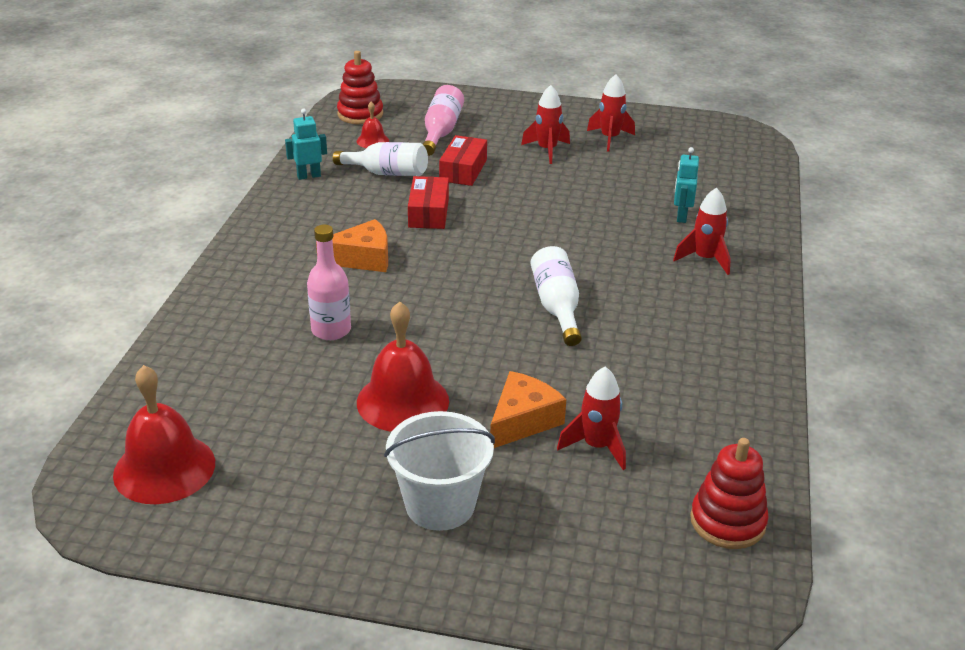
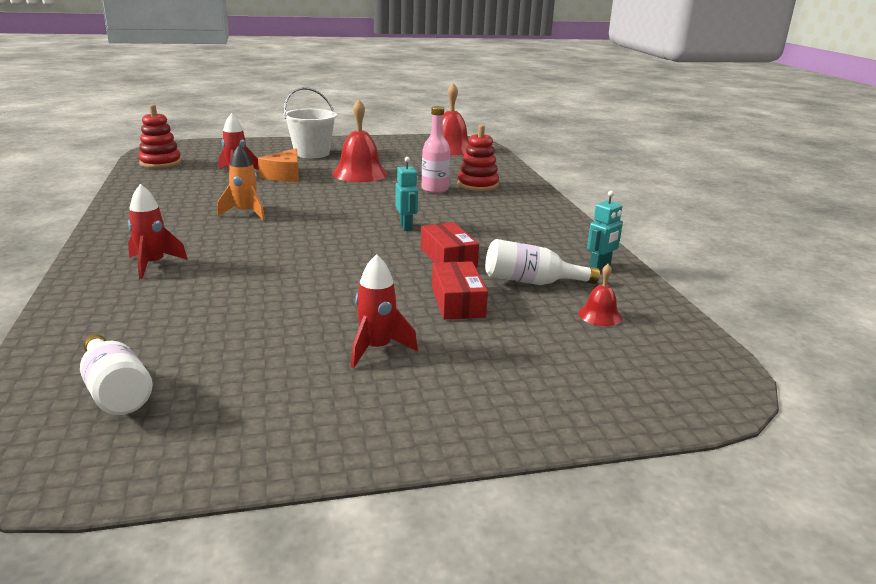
camera: 155 degrees right, 10 degrees down
orange cheese [316,219,388,272] -> none
red stacking toy [337,51,383,124] -> red stacking toy moved to [457,125,499,192]
pink bottle [423,85,464,156] -> none
white bottle [530,246,582,346] -> white bottle moved to [80,334,152,415]
red rocket [587,74,635,152] -> none
turquoise robot [674,147,699,223] -> turquoise robot moved to [395,157,418,231]
none -> orange rocket [217,144,265,220]

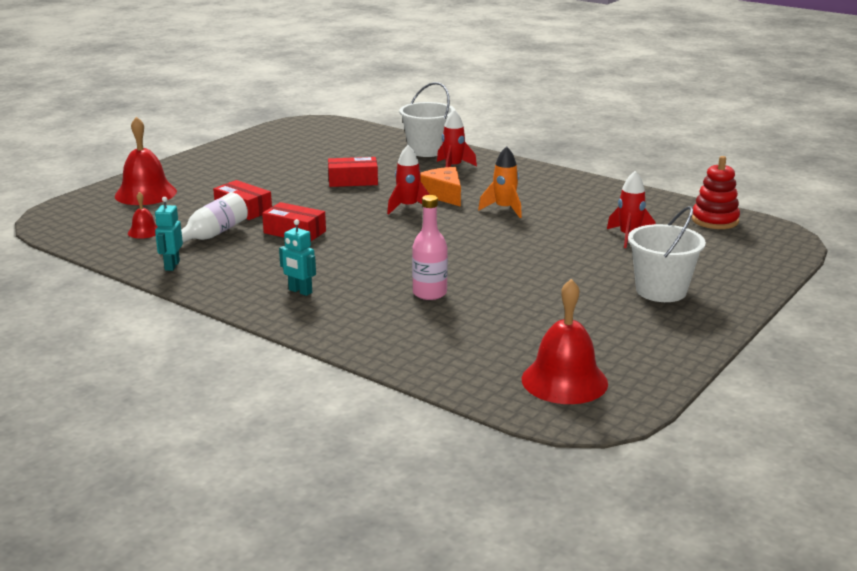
camera: 140 degrees right, 0 degrees up
white bottle [80,334,152,415] -> none
orange cheese [258,148,299,182] -> orange cheese moved to [420,167,461,207]
red bell [332,99,388,182] -> red bell moved to [115,116,177,205]
red rocket [351,254,418,368] -> red rocket moved to [387,145,430,214]
turquoise robot [395,157,418,231] -> turquoise robot moved to [279,219,316,296]
red stacking toy [457,125,499,192] -> none
none -> red box [328,157,378,187]
none -> white bucket [399,82,455,157]

